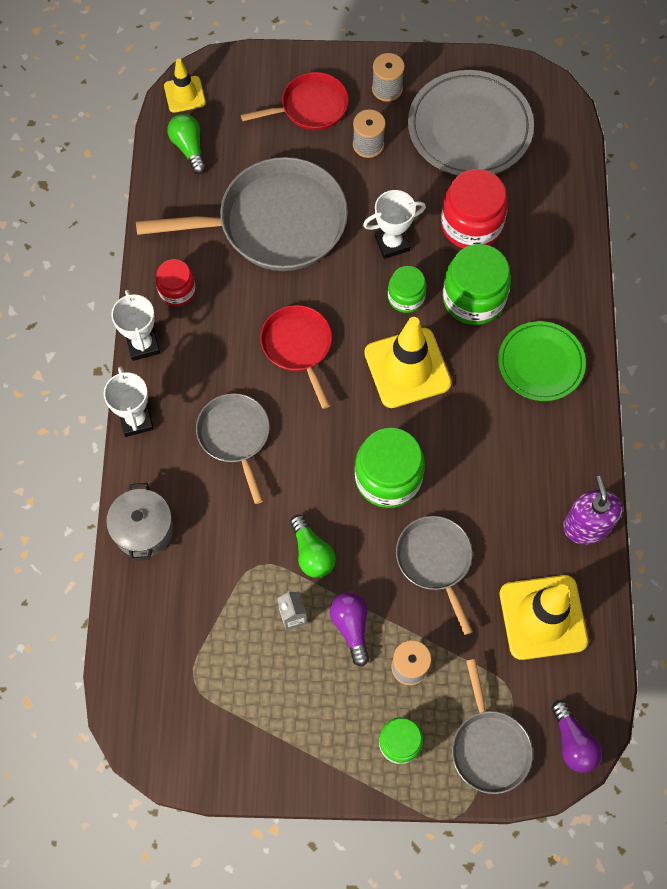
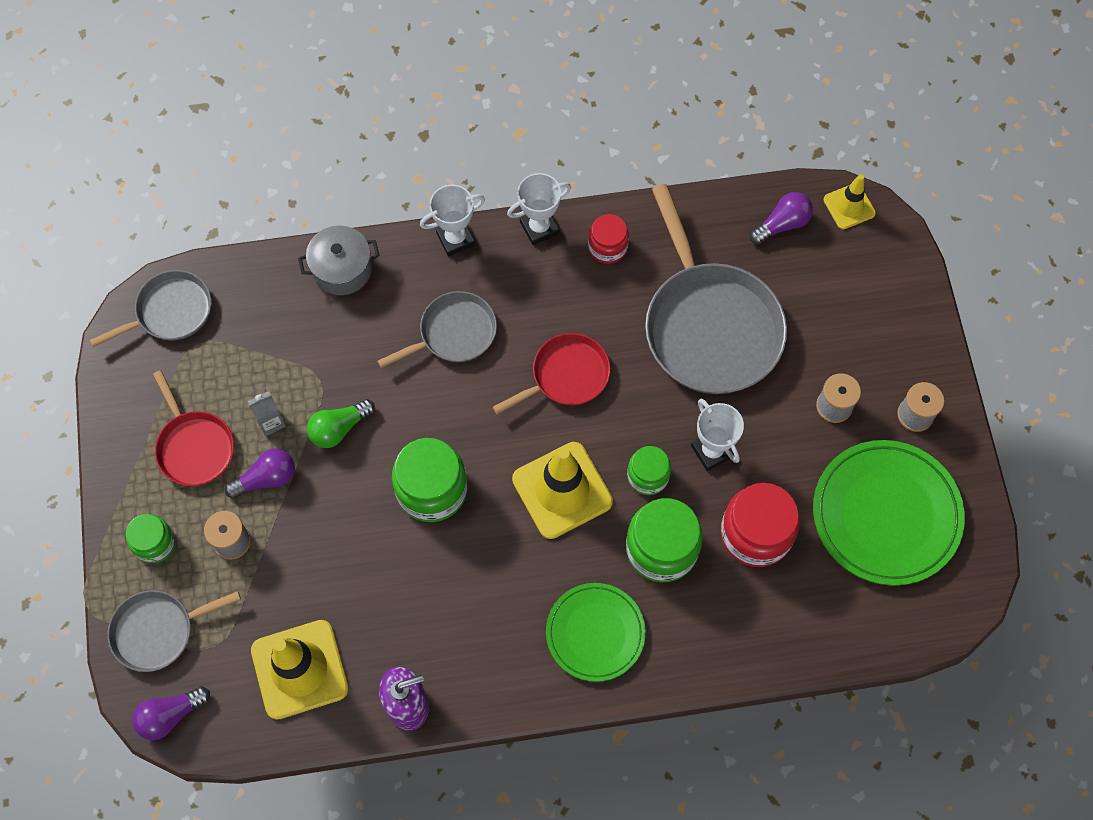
camera: 80 degrees right, 0 degrees up
green light bulb [167,114,206,174] -> purple light bulb [750,192,813,245]
red pan [241,72,349,130] -> red pan moved to [153,370,234,486]
grey pan [396,516,473,635] -> grey pan moved to [90,270,211,347]
grey plate [408,70,534,176] -> green plate [813,440,965,586]

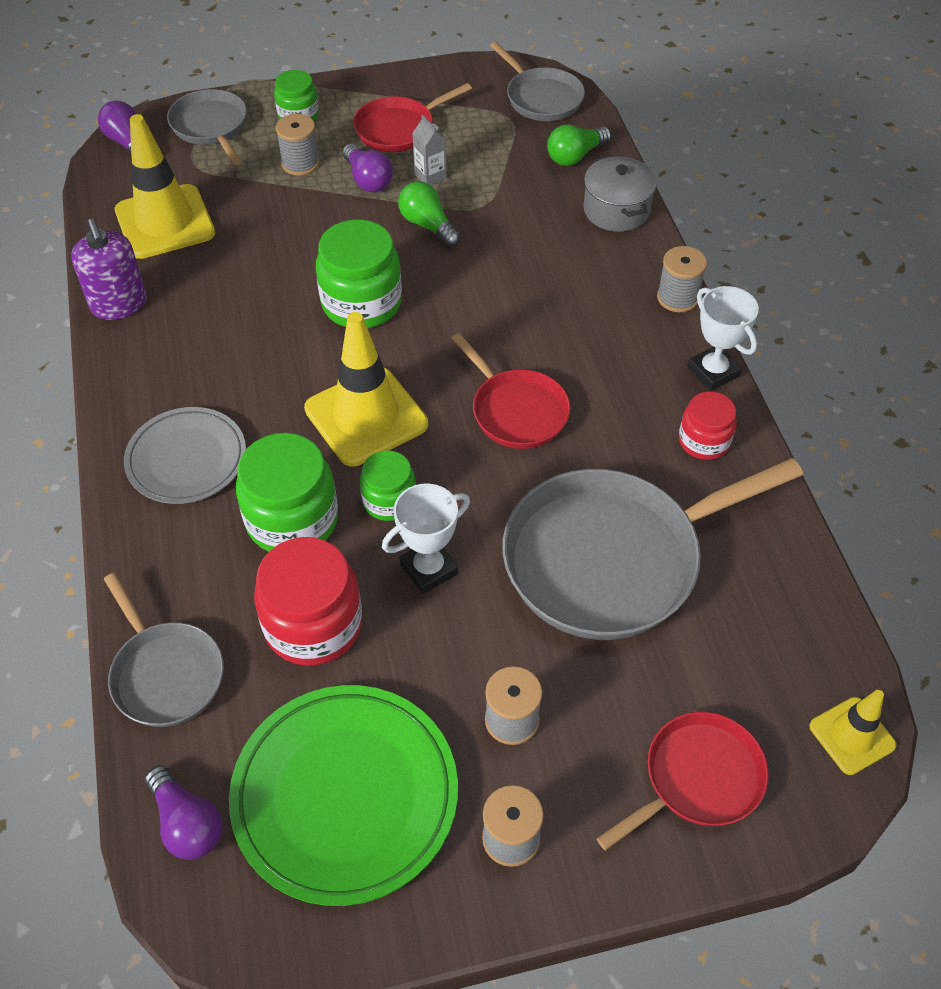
camera: 85 degrees right, 15 degrees down
grey pan [377,291,497,368] -> grey pan moved to [104,573,224,727]
white trophy [420,185,485,257] -> grey spool [657,246,707,312]
green plate [546,583,646,682] -> grey plate [124,407,246,504]
purple light bulb [750,192,813,245] -> purple light bulb moved to [145,765,223,860]
none -> green light bulb [547,124,611,166]
none -> red pan [596,712,769,850]

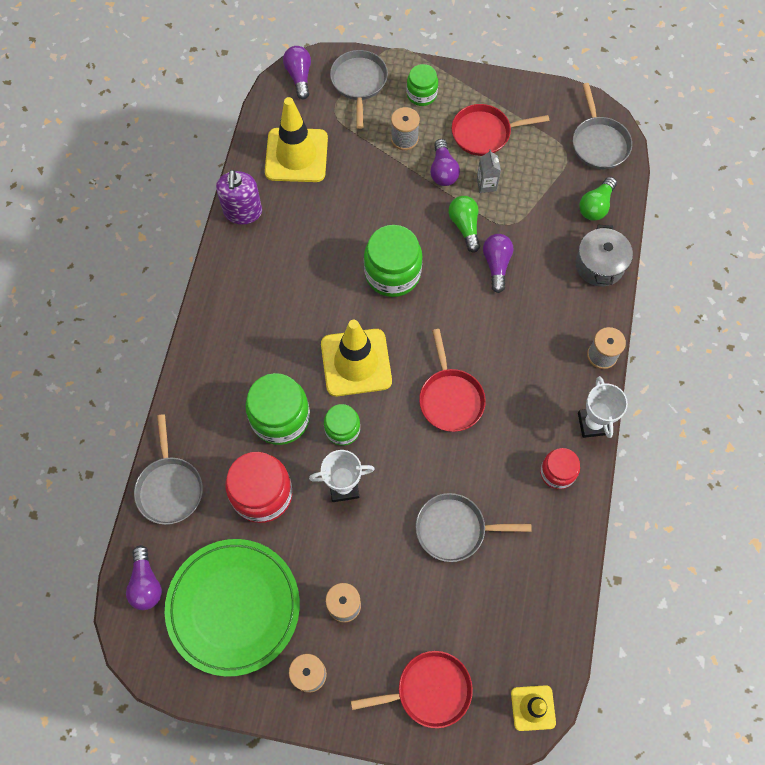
camera: 25 degrees right, 15 degrees up
grey plate [124,407,246,504] -> none
grey pan [503,458,803,640] -> grey pan [415,493,532,562], size x0.55
green light bulb [547,124,611,166] -> green light bulb turned 45 degrees counterclockwise [579,177,617,221]
none -> purple light bulb [483,234,513,293]

